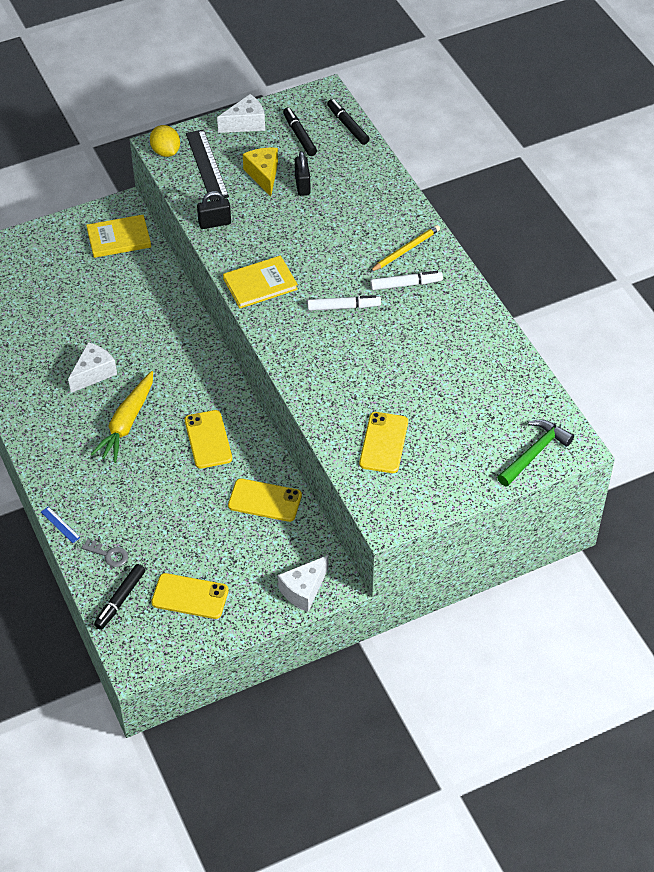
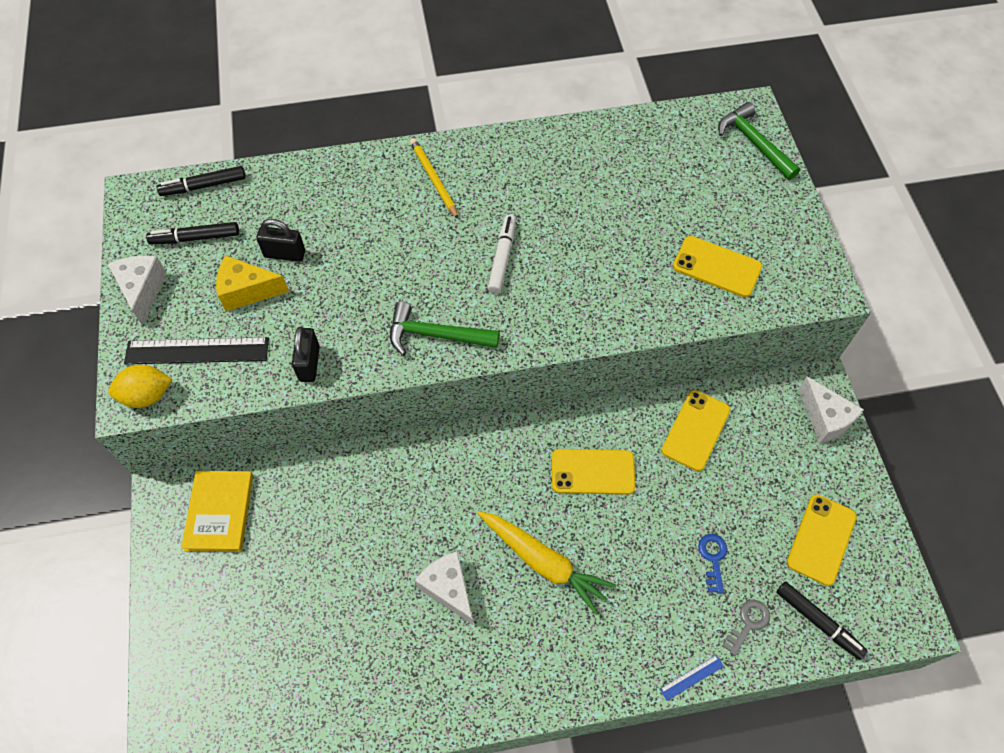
camera: 75 degrees left, 10 degrees up
yellow book [223,255,298,308] -> green hammer [390,302,500,355]
white marker [370,271,443,290] -> none
none -> blue key [698,534,727,594]

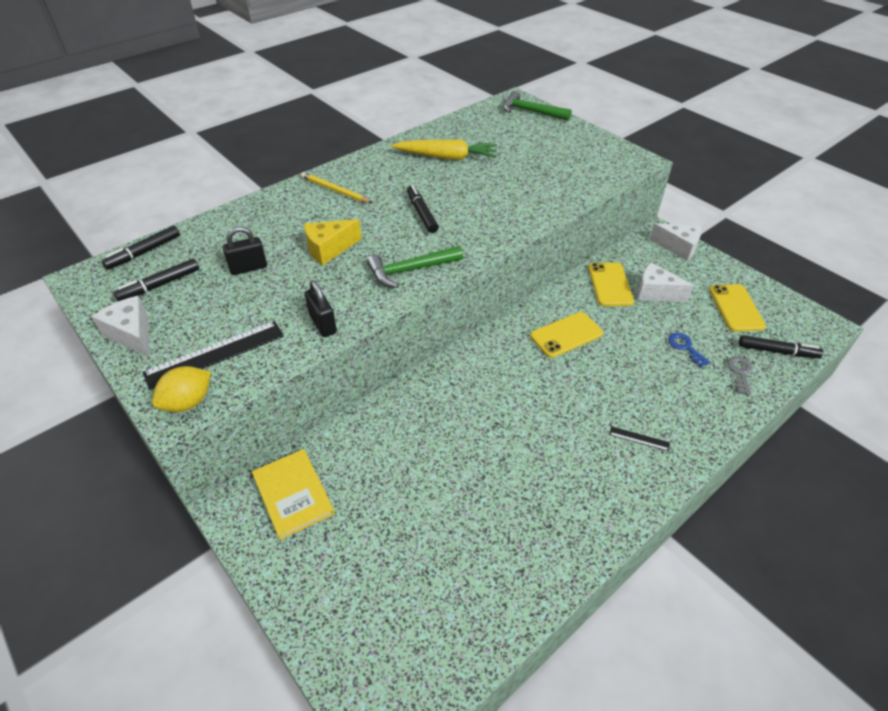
camera: 30 degrees left, 15 degrees down
yellow cheese [216,255,289,311] -> yellow cheese moved to [304,219,362,266]
white cheese [415,551,474,626] -> white cheese moved to [637,262,694,302]
yellow carrot [477,511,616,615] -> yellow carrot moved to [391,139,497,160]
white marker [488,215,516,294] -> black marker [407,185,439,233]
blue ruler [660,655,724,701] -> none
yellow phone [673,236,762,297] -> none
none -> black ruler [609,426,670,451]

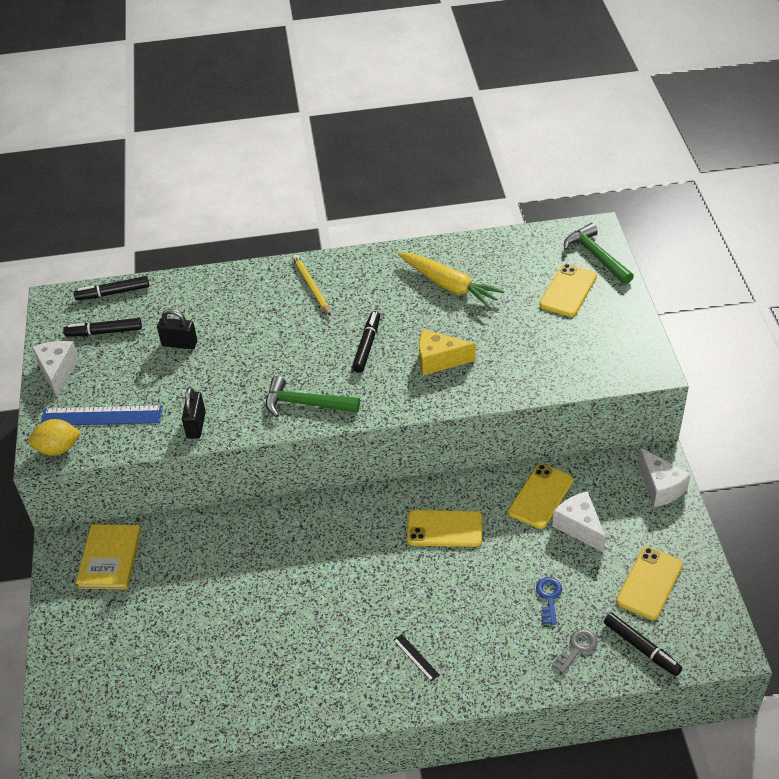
camera: 35 degrees right, 0 degrees up
black ruler [142,321,284,390] -> blue ruler [40,405,163,425]
yellow cheese [304,219,362,266] -> yellow cheese moved to [419,329,475,376]
none -> yellow phone [539,264,597,317]

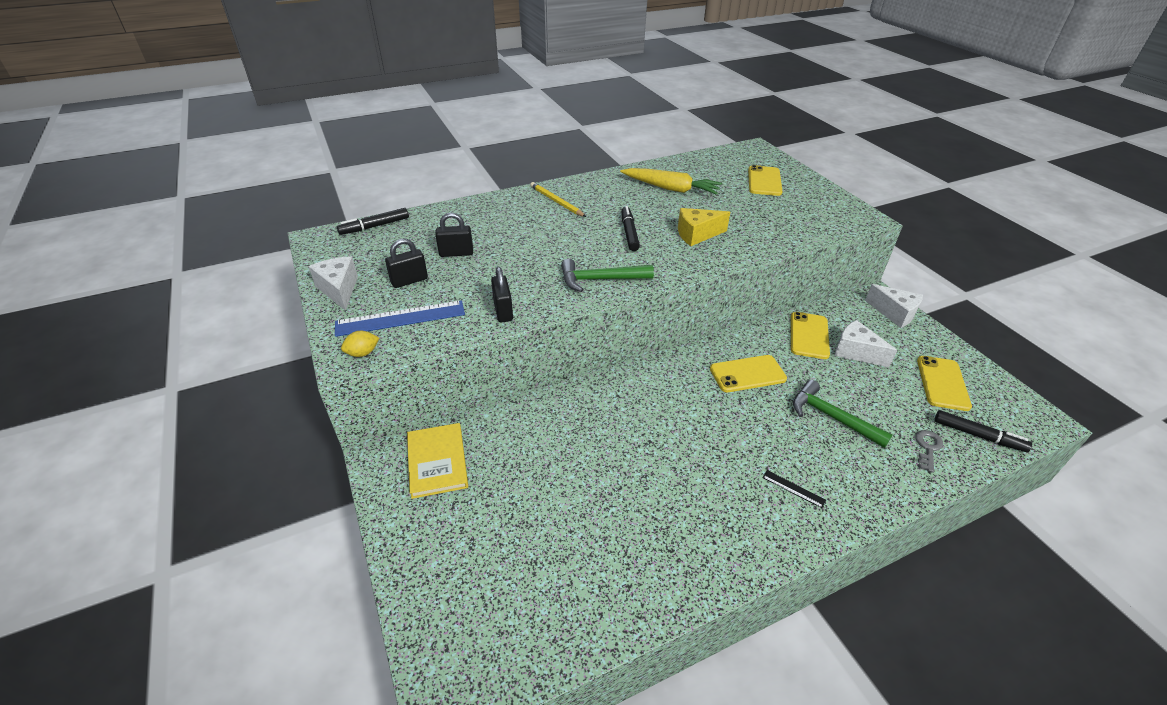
camera: 20 degrees left, 5 degrees down
yellow lemon [28,419,81,456] -> yellow lemon [341,331,379,357], size x0.66
black marker [63,318,142,337] -> none
blue key [536,577,562,625] -> none
green hammer [564,223,634,284] -> green hammer moved to [793,380,892,448]
none -> black padlock [385,239,428,288]

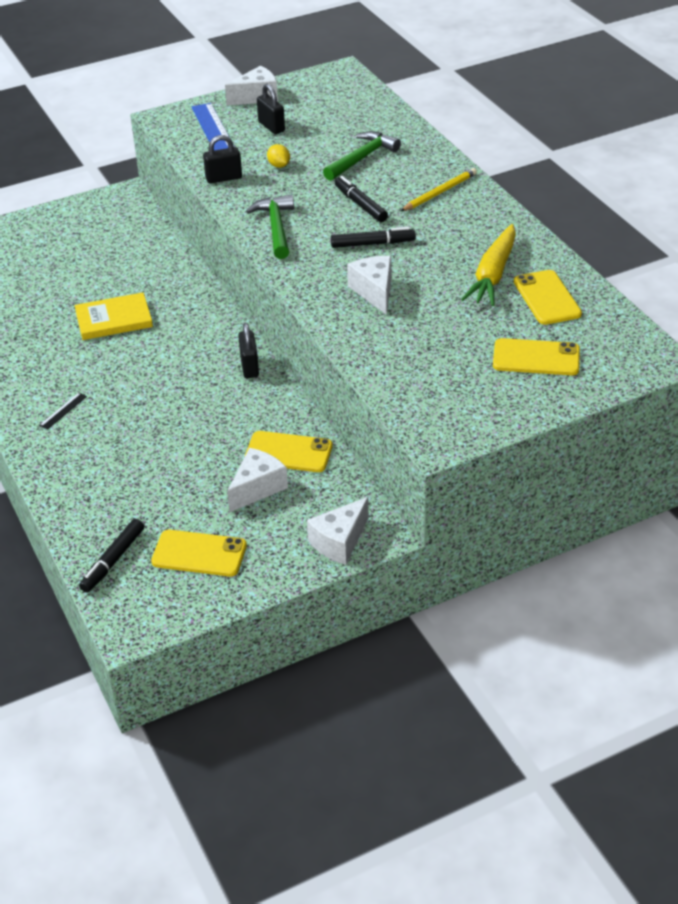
camera: 90 degrees right, 0 degrees up
black marker [337,208,409,235] -> black marker moved to [335,176,388,222]
yellow lemon [341,331,379,357] -> yellow lemon moved to [267,144,290,168]
yellow book [407,423,468,499] -> yellow book moved to [75,292,153,340]
black padlock [435,212,473,257] -> black padlock moved to [238,323,259,378]
yellow cheese [678,208,730,246] -> white cheese [347,256,391,315]
yellow phone [710,355,787,392] -> yellow phone moved to [514,270,582,325]
green hammer [793,380,892,448] -> green hammer moved to [323,131,401,181]
grey key [915,430,943,473] -> none

